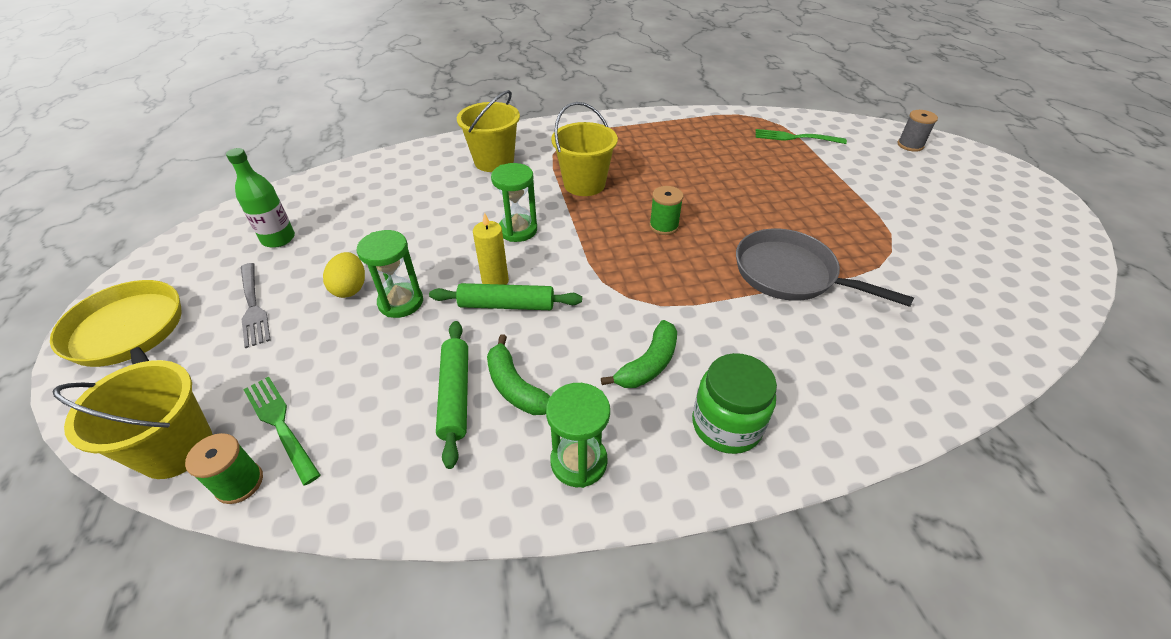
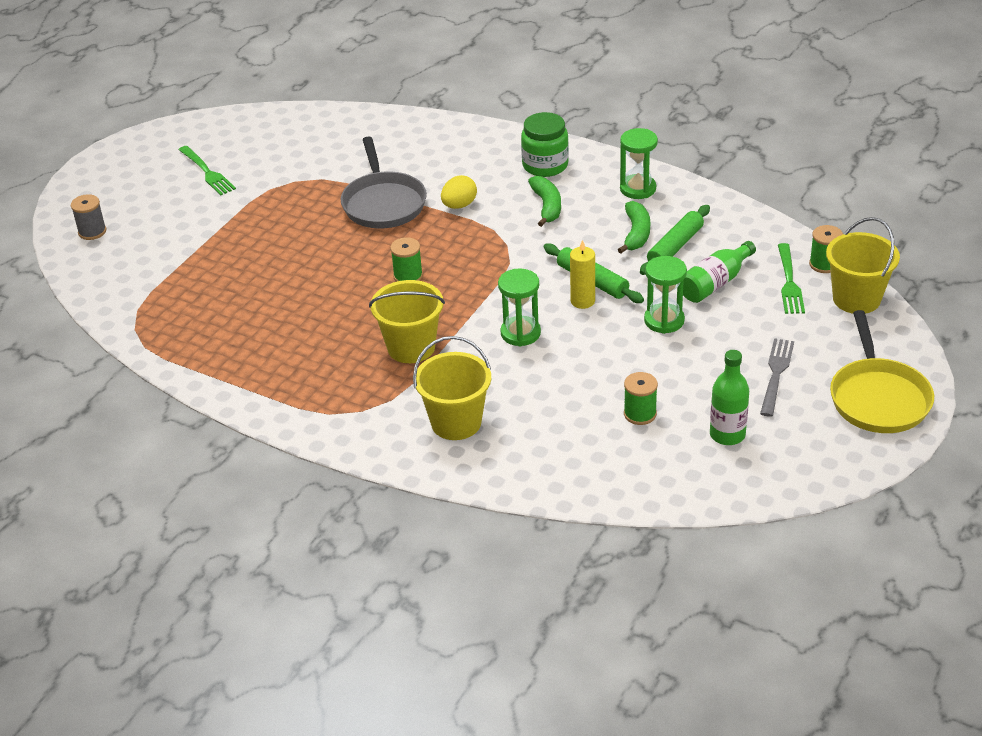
camera: 135 degrees left, 5 degrees down
yellow egg [323,252,365,298] -> yellow egg moved to [441,175,477,209]
green banana [601,320,677,388] -> green banana turned 90 degrees clockwise [528,176,561,227]
green fork [756,129,847,144] -> green fork moved to [179,146,236,195]
none -> green spool [624,372,658,425]
none -> green bottle [683,241,756,303]

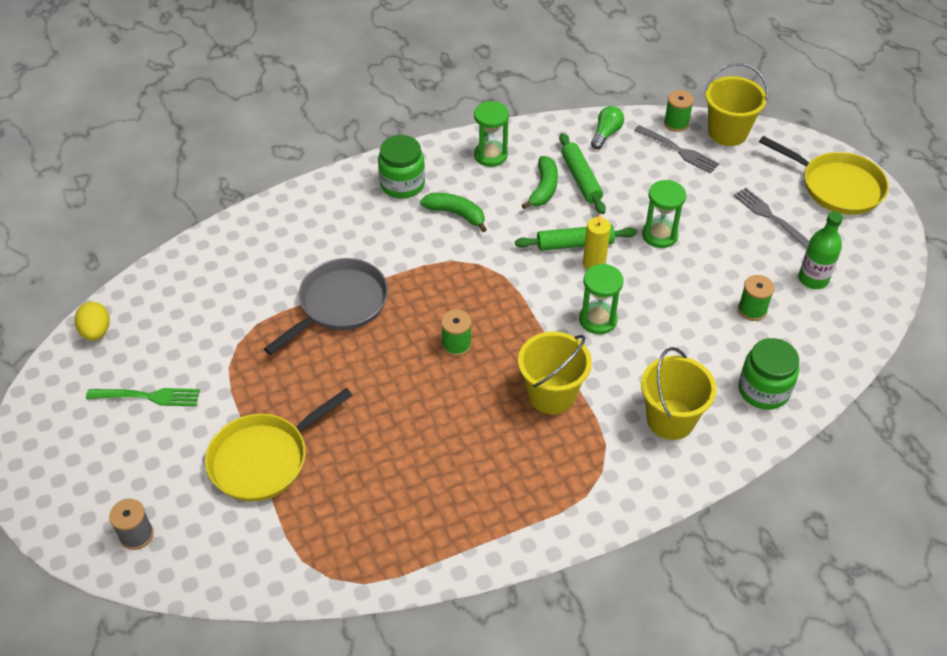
camera: 55 degrees left, 10 degrees up
grey pan [341,137,427,228] -> grey pan turned 75 degrees counterclockwise [264,258,388,355]
yellow egg [441,175,477,209] -> yellow egg moved to [75,302,110,341]
green banana [618,201,650,253] -> green banana turned 60 degrees clockwise [522,156,558,209]
green bottle [683,241,756,303] -> none
green fork [778,243,805,314] -> grey fork [634,125,720,174]
none -> yellow pan [205,388,353,502]
none -> green light bulb [591,106,624,149]
none -> green jar [739,338,799,410]

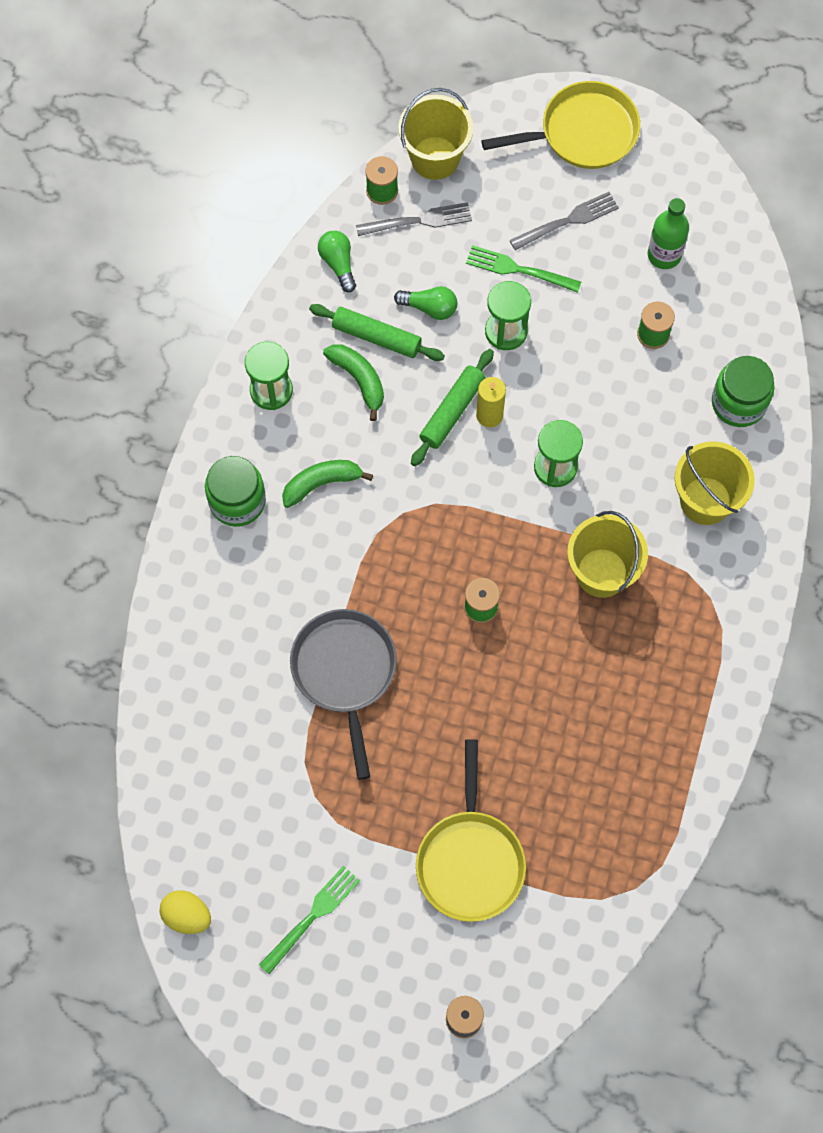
camera: 50 degrees left, 20 degrees up
grey fork [733,188,810,250] -> grey fork turned 150 degrees clockwise [510,192,619,250]
none -> green light bulb [394,286,457,320]
none -> green fork [466,245,581,293]

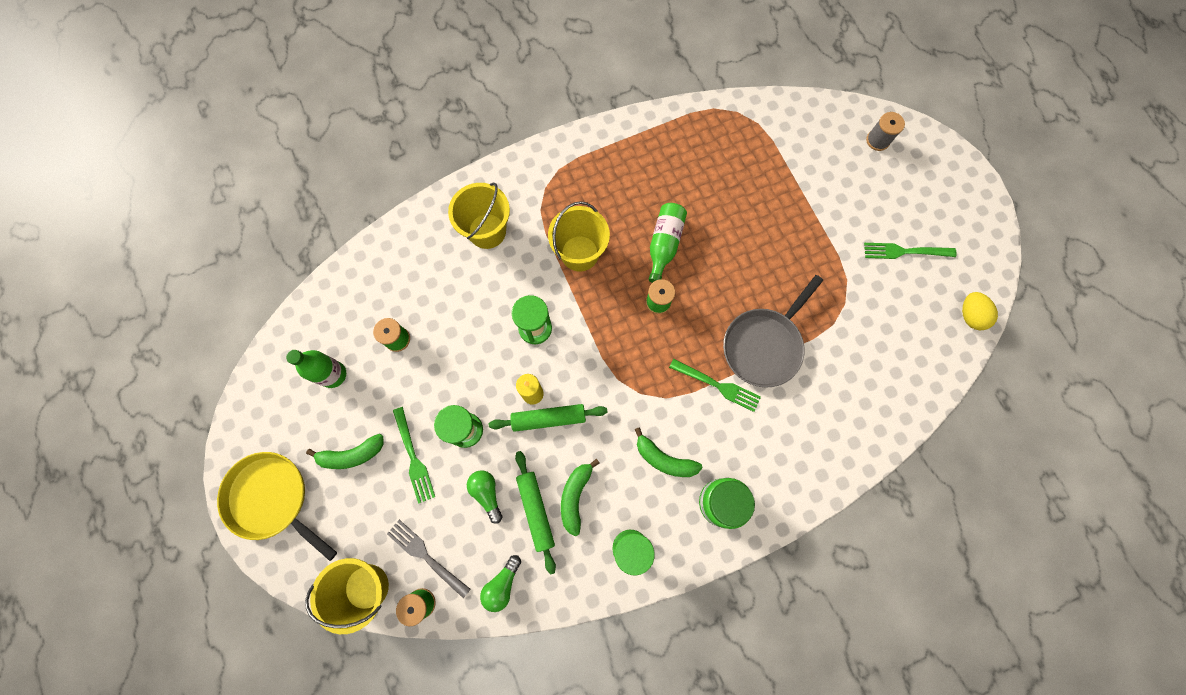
camera: 130 degrees left, 5 degrees up
yellow pan [416,739,526,922] -> none
grey fork [510,192,619,250] -> green banana [306,434,384,469]
green jar [712,356,775,427] -> none
none -> green bottle [648,203,687,283]
none -> green fork [669,359,761,412]

